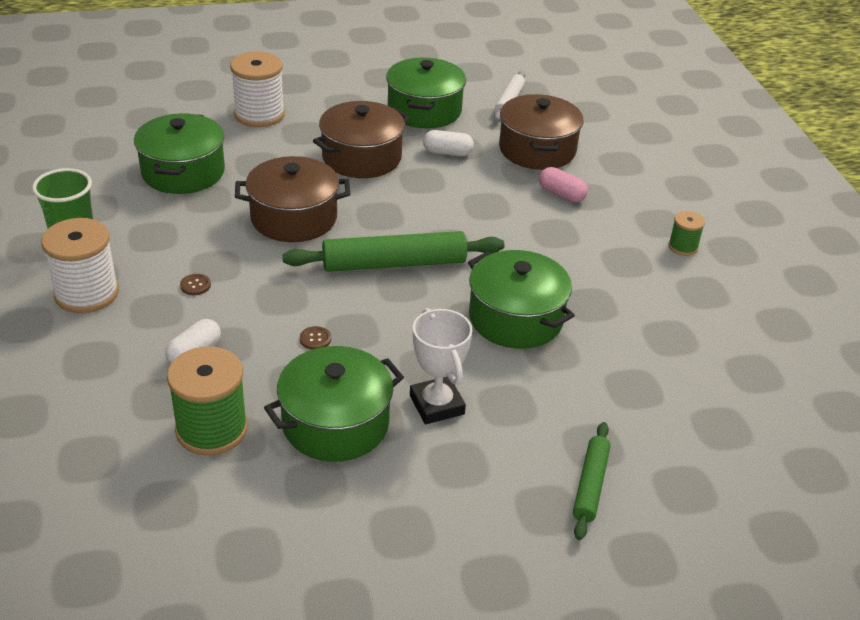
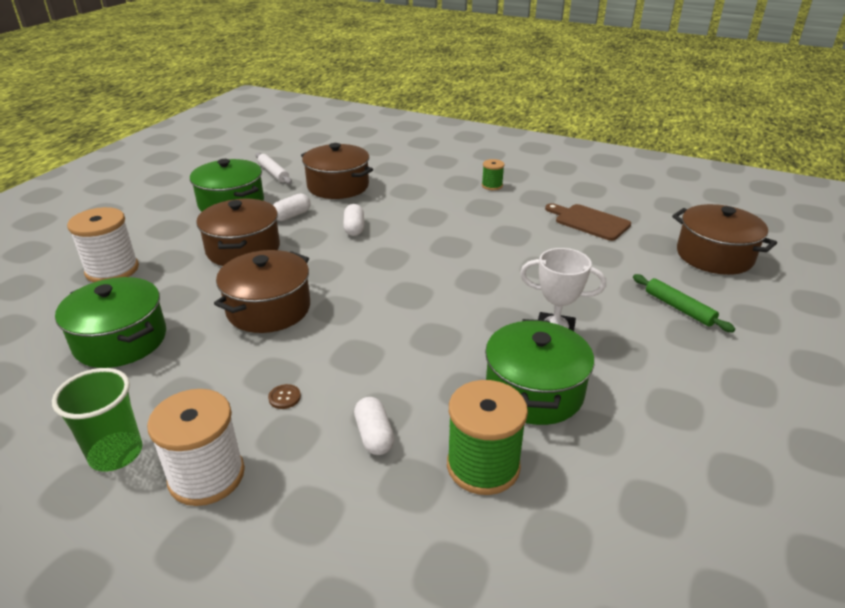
camera: 50 degrees left, 5 degrees down
green rolling pin [282,231,504,272] -> none
brown button [300,326,331,350] -> none
green pot [468,250,575,349] -> none
pink capsule [539,167,588,202] -> none
none -> white capsule [343,204,364,236]
none -> brown cutting board [545,203,631,241]
none -> brown pot [672,204,777,275]

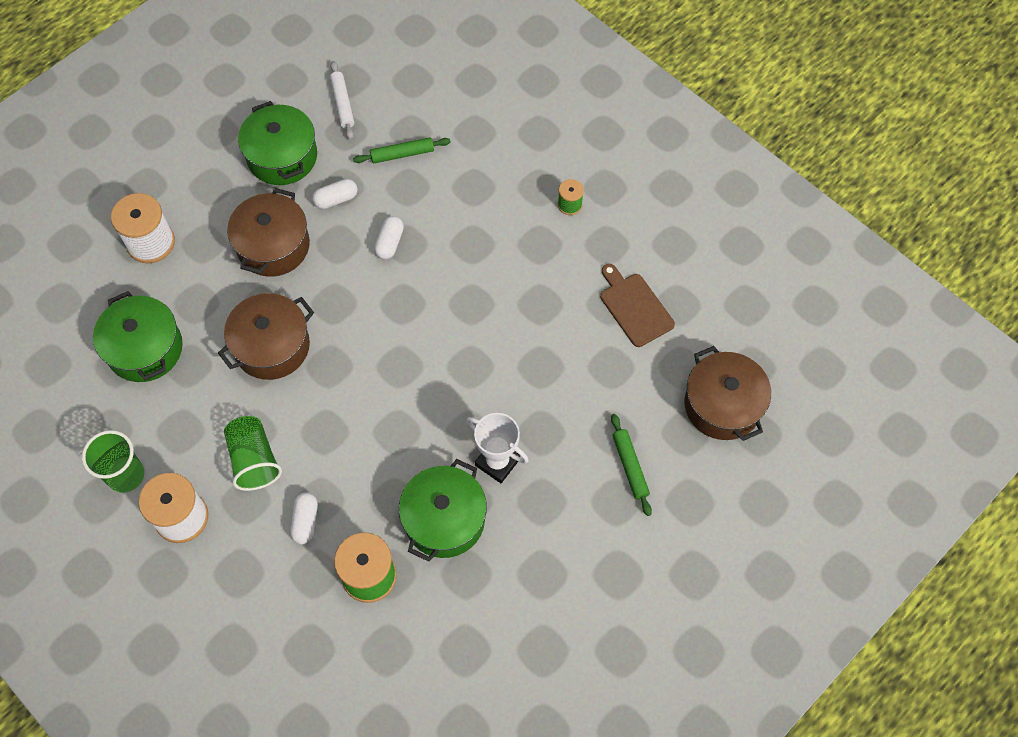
camera: 20 degrees right, 30 degrees up
brown button [268,384,301,409] -> green cup [224,416,282,491]
brown pot [301,143,373,199] -> green rolling pin [353,137,450,163]

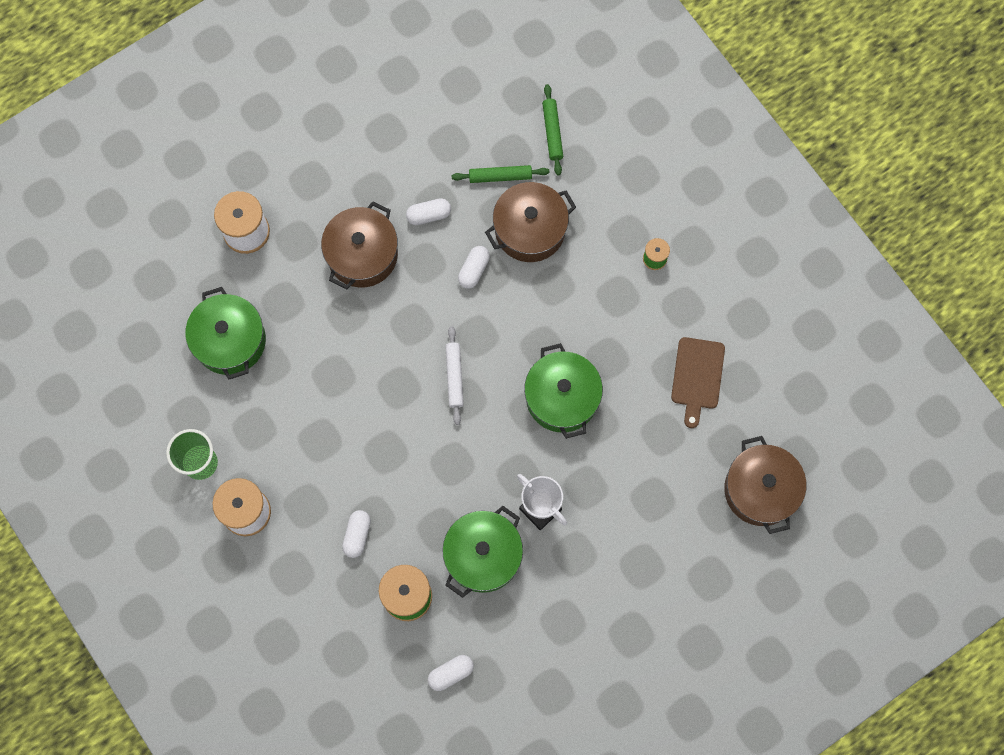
camera: 10 degrees right, 10 degrees up
brown pot [218,293,314,380] -> brown pot moved to [485,182,576,262]
green cup [224,416,282,491] -> none
green pot [238,101,317,185] -> green pot moved to [524,343,603,439]
white rolling pin [330,61,354,140] -> white rolling pin moved to [445,326,464,425]
brown cutting board [600,264,675,347] -> brown cutting board turned 150 degrees counterclockwise [671,337,725,428]
green rolling pin [611,414,652,516] -> green rolling pin moved to [542,84,563,175]
none -> white capsule [428,655,474,691]

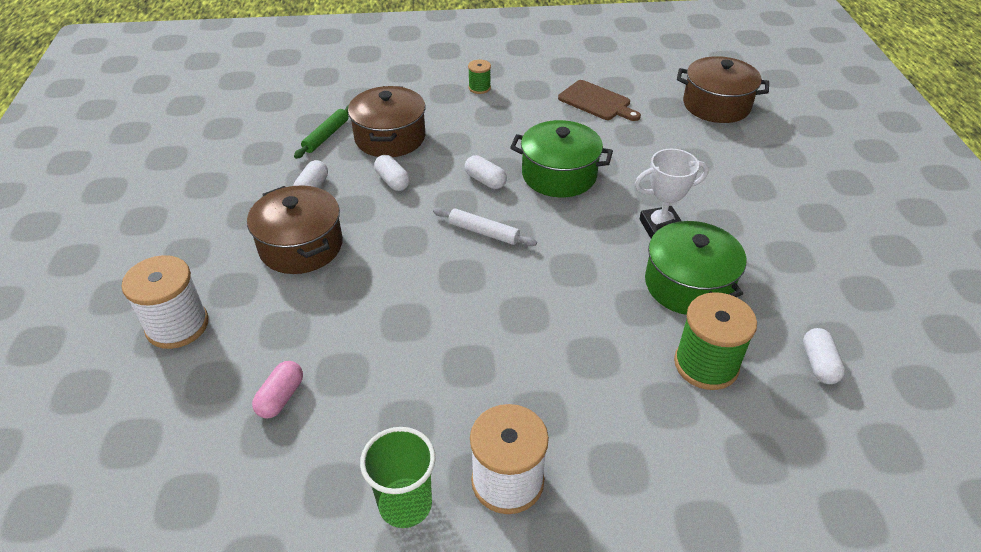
camera: 60 degrees left, 30 degrees down
green pot [185,287,266,380] -> pink capsule [252,361,303,418]
white capsule [342,510,371,558] -> white capsule moved to [465,155,507,189]
green rolling pin [542,84,563,175] -> none

